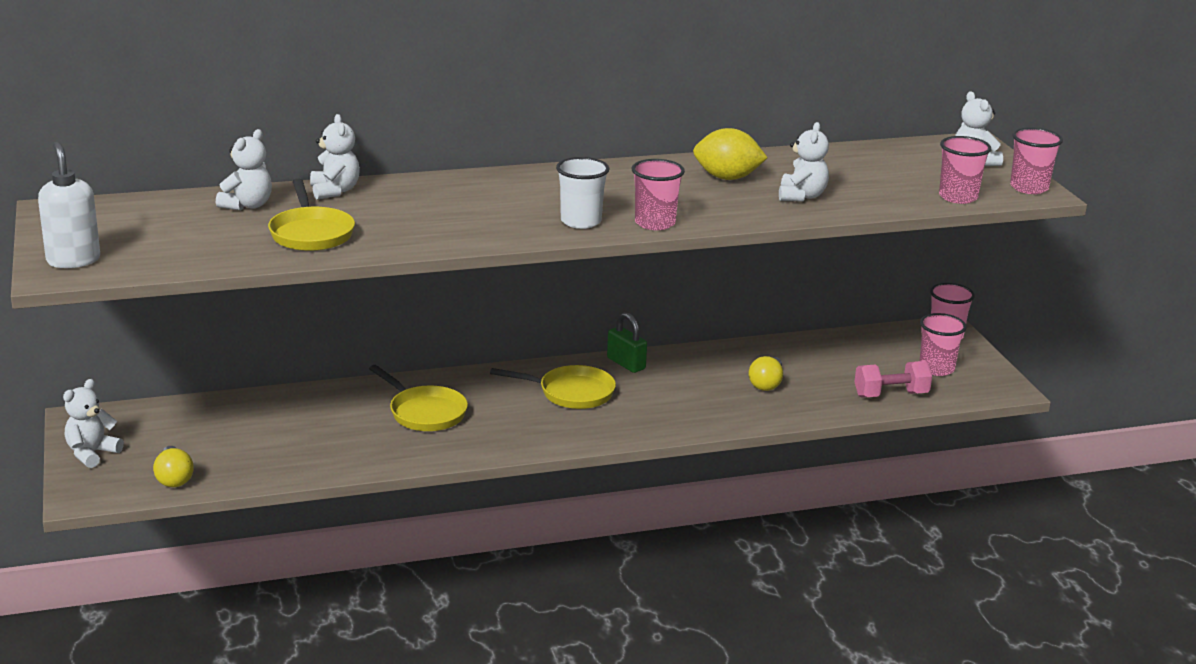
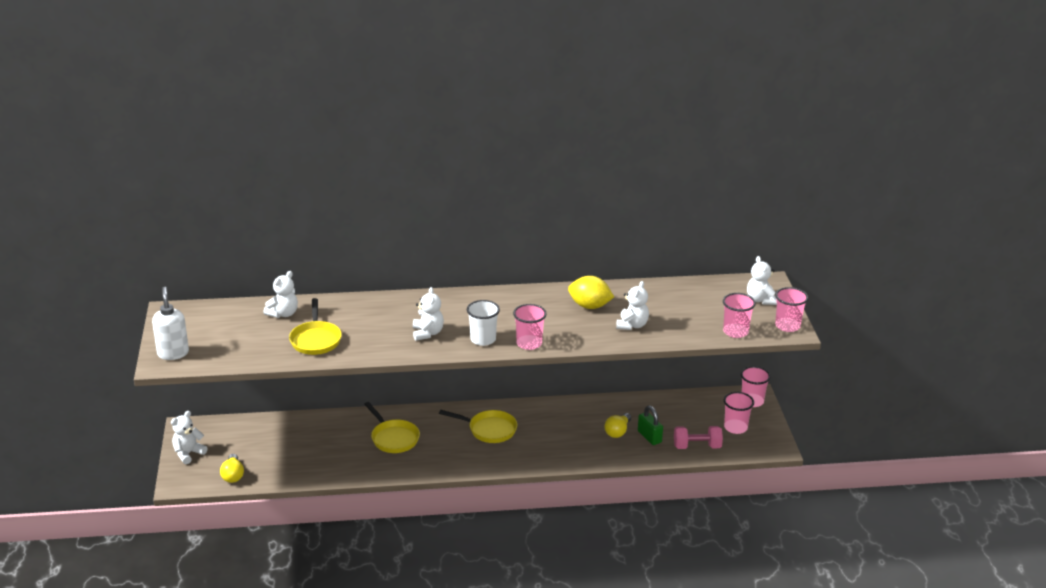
camera: 10 degrees right, 5 degrees up
white teddy bear [310,114,360,199] -> white teddy bear moved to [413,287,444,341]
green padlock [607,312,647,373] -> green padlock moved to [638,405,663,445]

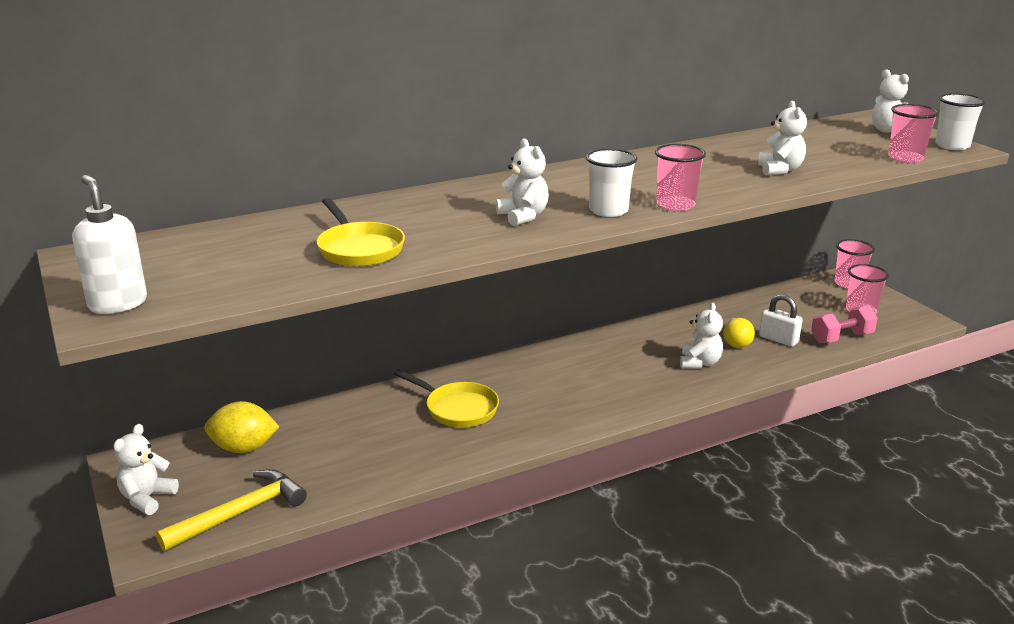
camera: 20 degrees left, 5 degrees down
yellow light bulb [220,454,244,483] -> yellow hammer [156,469,307,551]
white teddy bear [264,271,298,318] -> white teddy bear moved to [680,303,723,369]
yellow pan [439,410,517,443] -> none
yellow lemon [568,276,614,309] -> yellow lemon moved to [204,401,279,453]
green padlock [638,405,663,445] -> white padlock [759,294,802,347]
pink cup [775,287,808,332] -> white cup [935,93,986,150]

